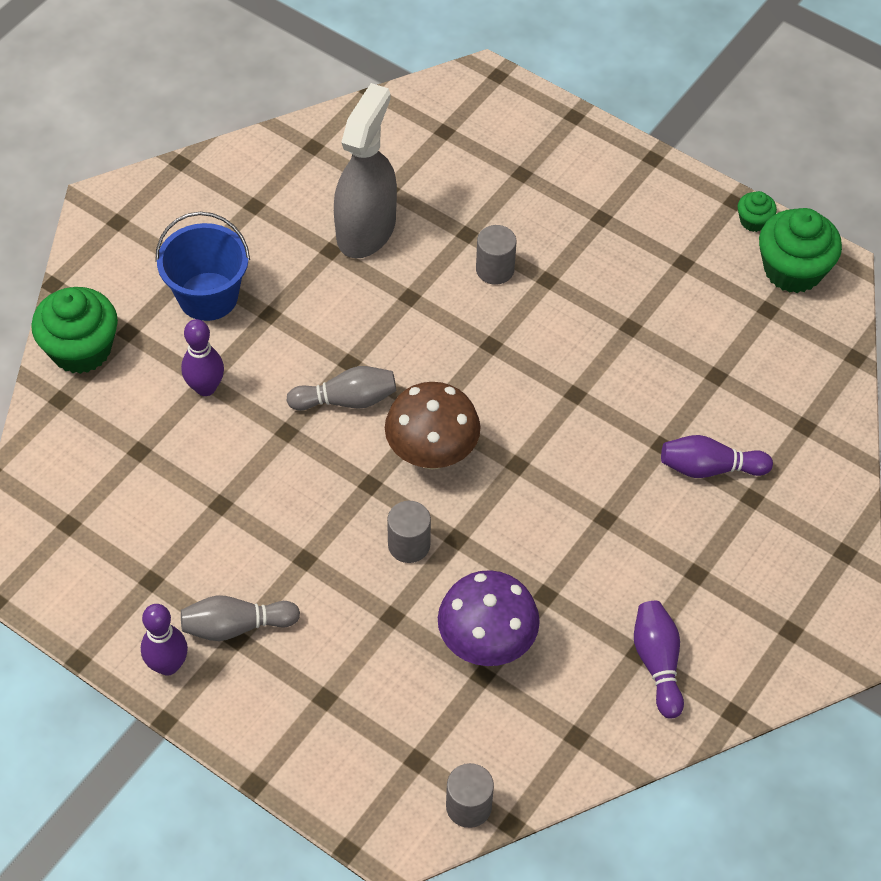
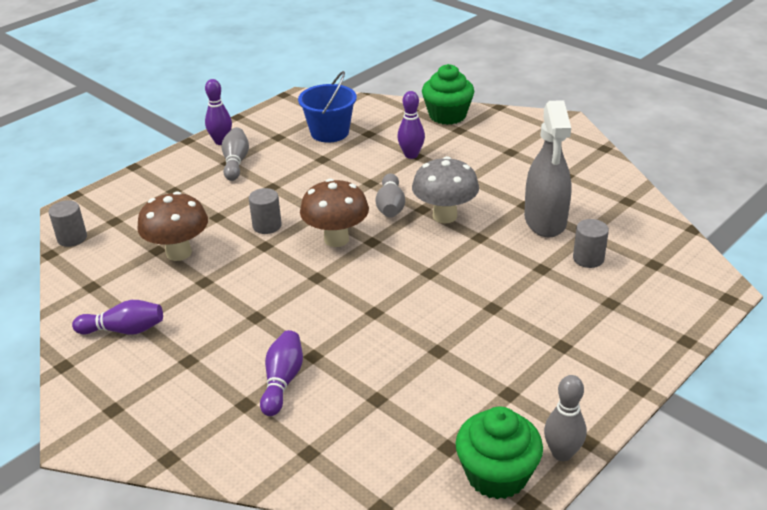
camera: 100 degrees right, 20 degrees down
blue bucket [155,212,250,321] -> blue bucket moved to [298,71,357,143]
grey spray bottle [334,83,397,258] -> grey spray bottle turned 60 degrees clockwise [524,100,572,238]
purple mushroom [438,570,540,666] -> brown mushroom [137,191,208,261]
grey cylinder [476,225,516,285] -> grey cylinder moved to [573,219,609,268]
green cupcake [738,191,777,232] -> grey bowling pin [544,375,586,461]
none -> grey mushroom [412,156,479,223]

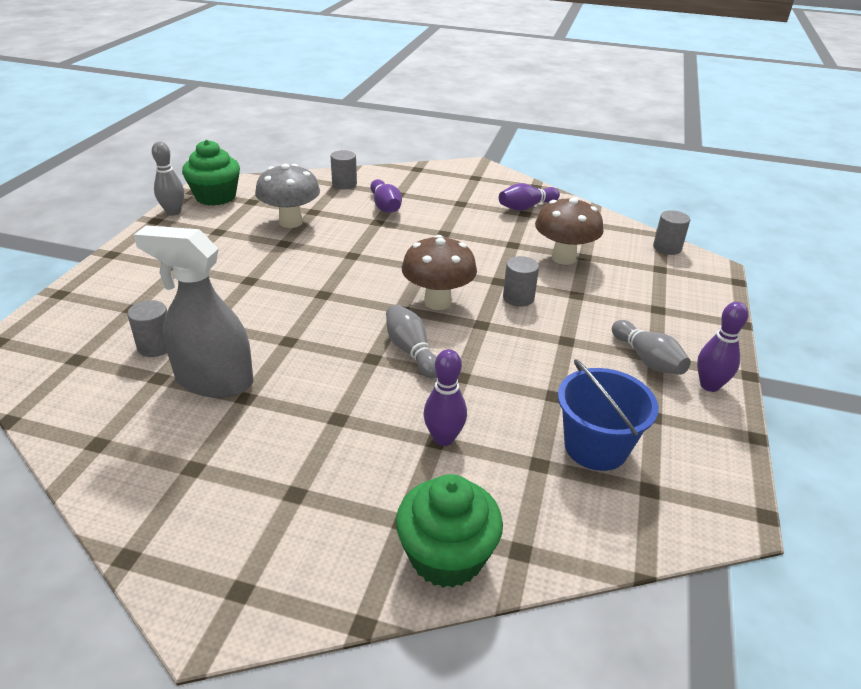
camera: 150 degrees right, 0 degrees up
grey mushroom [412,156,479,223] -> grey mushroom moved to [255,164,320,228]
grey spray bottle [524,100,572,238] -> grey spray bottle turned 45 degrees counterclockwise [134,225,253,398]
none -> grey cylinder [331,150,357,189]

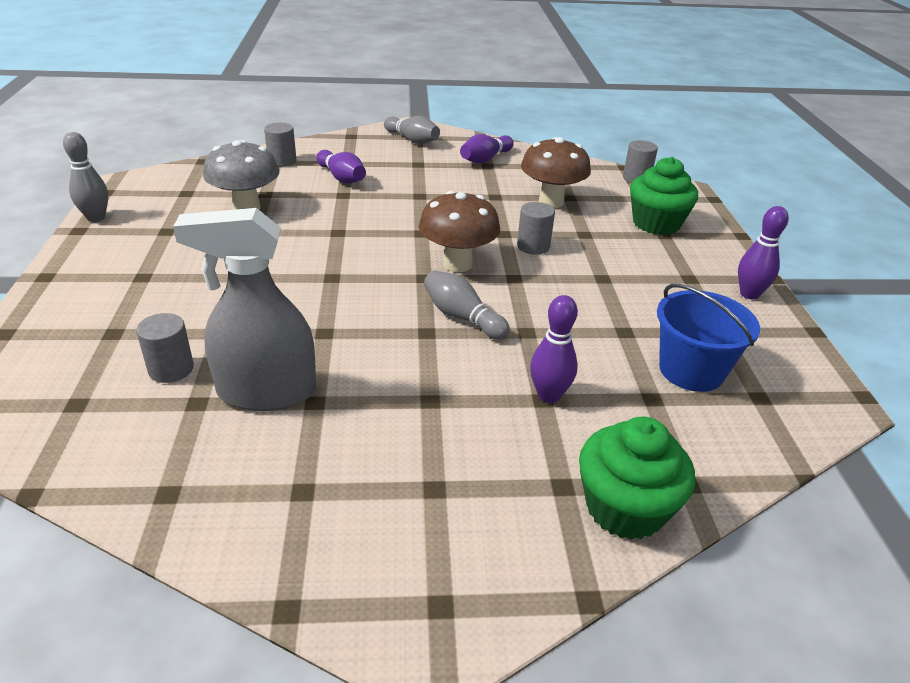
camera: 20 degrees left, 0 degrees up
green cupcake [182,140,240,206] -> green cupcake moved to [630,157,698,235]
grey bowling pin [612,320,691,375] -> grey bowling pin moved to [384,116,440,144]

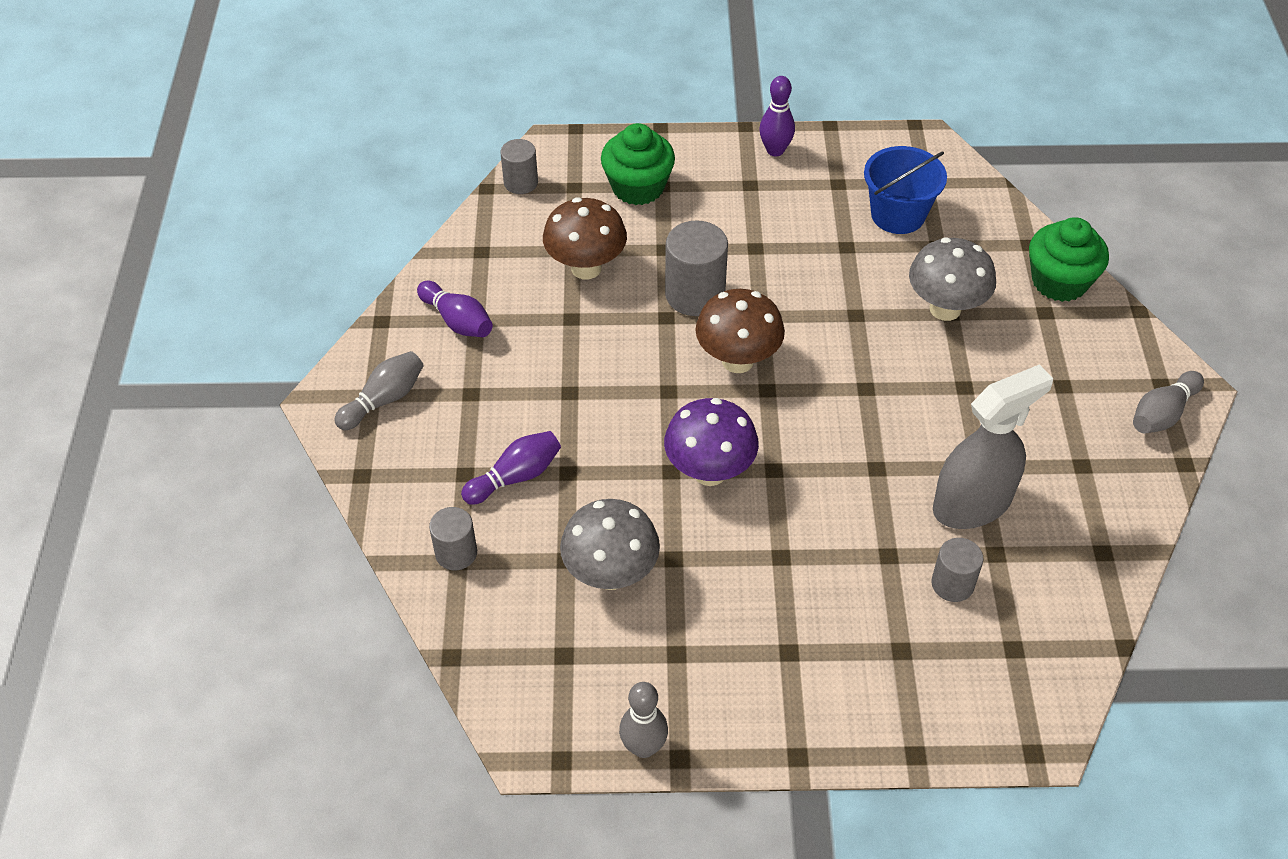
camera: 85 degrees left, 15 degrees up
grey spray bottle [173,208,316,411] -> grey spray bottle turned 120 degrees counterclockwise [933,364,1053,529]
grey bowling pin [424,270,510,340] -> grey bowling pin moved to [1133,371,1204,434]
grey cylinder [517,202,555,255] -> grey cylinder [665,220,728,316], size x1.63
purple bowling pin [530,295,578,403] -> grey mushroom [909,237,996,321]
none -> purple mushroom [664,398,759,486]

